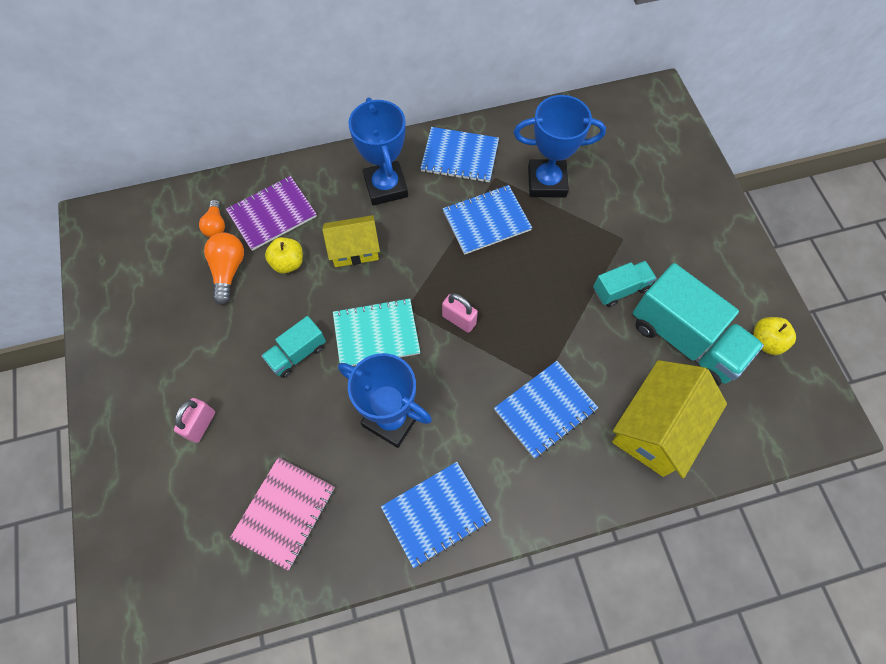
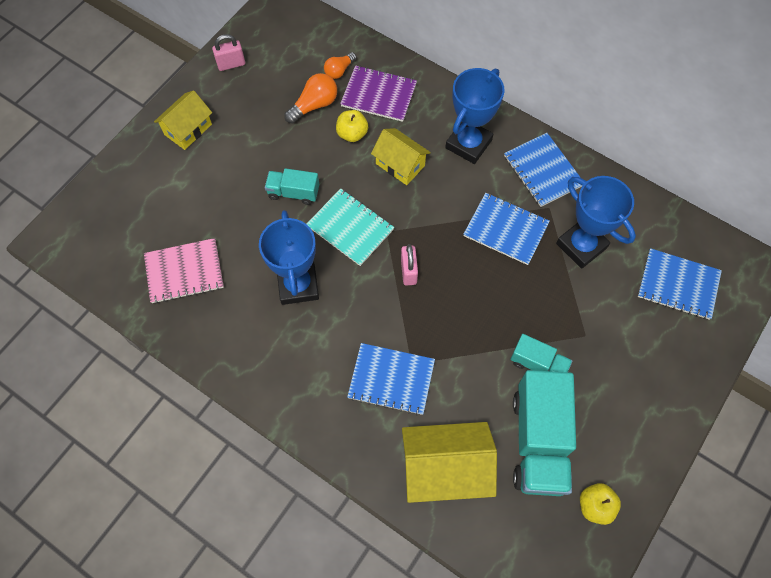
camera: 50 degrees right, 0 degrees up
pink padlock [174,398,215,443] -> pink padlock moved to [212,34,245,71]
blue notebook [381,462,491,568] -> blue notebook moved to [638,248,722,320]
none -> yellow house [154,90,212,150]

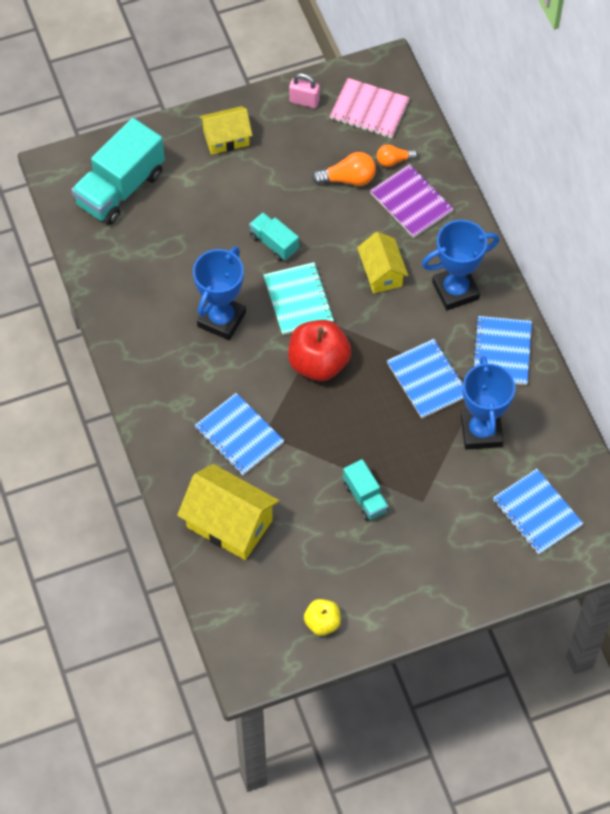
camera: 35 degrees right, 5 degrees down
pink notebook [144,238,224,304] -> pink notebook moved to [330,78,410,138]
yellow apple [336,110,368,142] -> none
pink padlock [401,244,418,286] -> red apple [288,320,351,381]
turquoise truck [513,370,576,496] -> turquoise truck moved to [72,118,165,225]

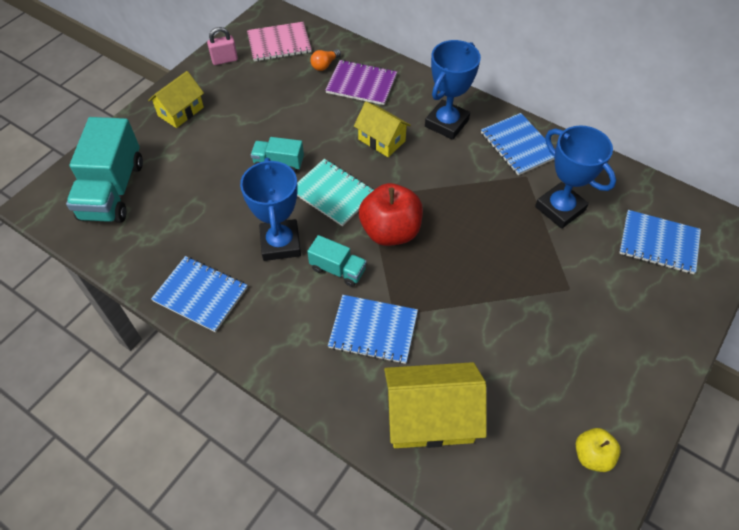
camera: 35 degrees left, 5 degrees down
orange light bulb [312,152,376,186] -> none
turquoise truck [343,459,388,521] -> turquoise truck moved to [307,235,367,287]
blue notebook [387,339,464,418] -> blue notebook moved to [151,256,248,332]

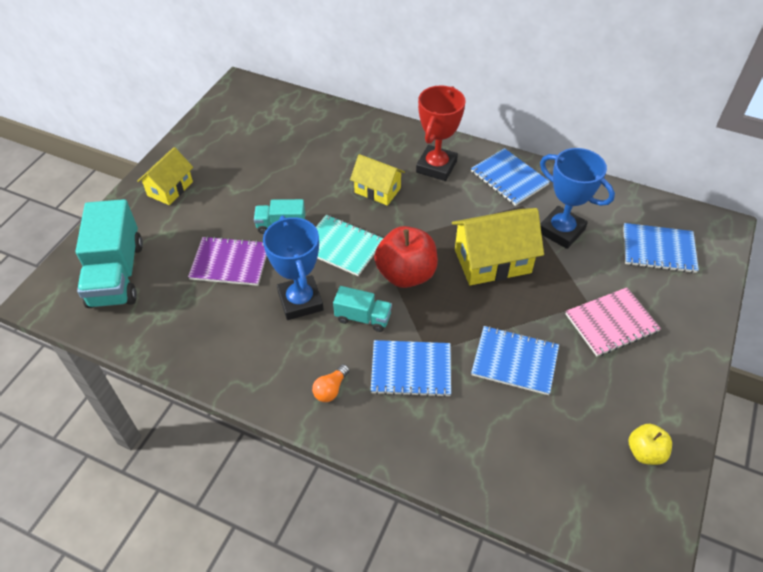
camera: 10 degrees left, 5 degrees down
blue notebook [151,256,248,332] -> blue notebook moved to [471,326,559,395]
pink padlock [207,27,238,65] -> none
pink notebook [247,22,312,61] -> pink notebook moved to [566,288,661,356]
orange light bulb [310,49,341,71] -> orange light bulb moved to [312,364,350,402]
purple notebook [325,60,397,105] -> purple notebook moved to [188,236,267,286]
yellow house [384,362,487,448] -> yellow house moved to [452,208,544,285]
blue trophy [425,40,481,140] -> red trophy [416,86,465,181]

